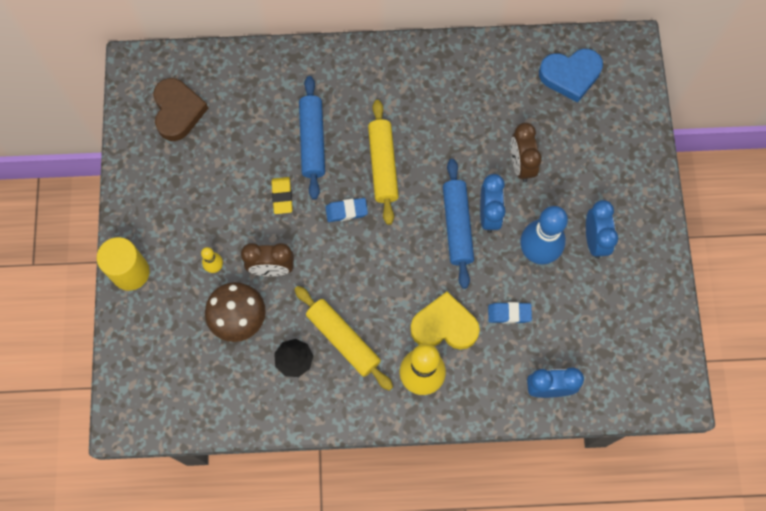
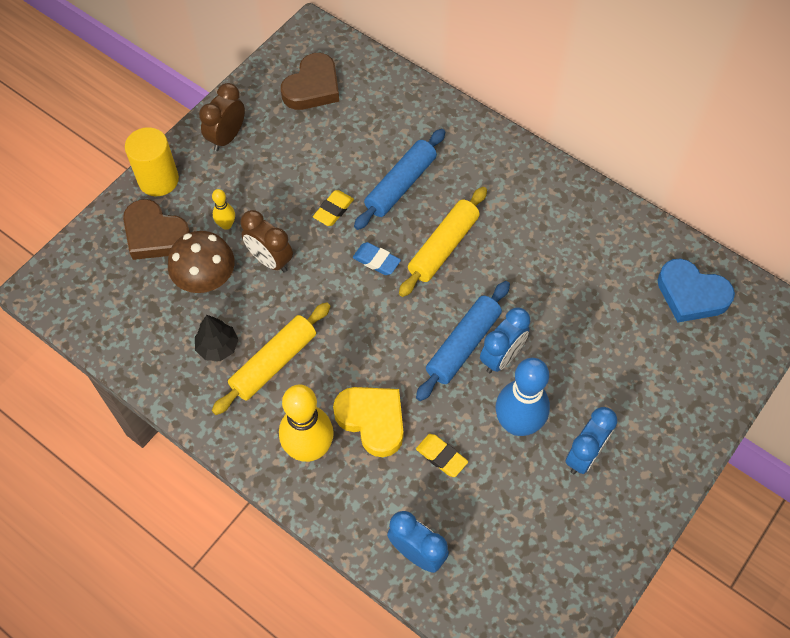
camera: 40 degrees right, 10 degrees down
yellow rolling pin [294,286,393,391] -> yellow rolling pin turned 45 degrees clockwise [212,302,330,415]
blue eraser [488,302,532,324] -> yellow eraser [416,434,468,477]
brown clock [511,123,542,182] -> brown clock moved to [199,83,245,151]
none -> brown heart [123,199,190,260]

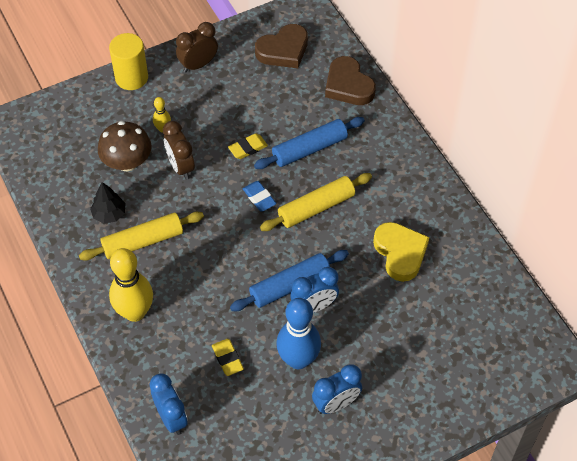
camera: 25 degrees right, 5 degrees down
brown heart [123,199,190,260] -> brown heart moved to [325,56,376,105]
yellow heart [333,387,403,457] -> yellow heart moved to [373,222,429,282]
blue heart [657,259,735,322] -> none

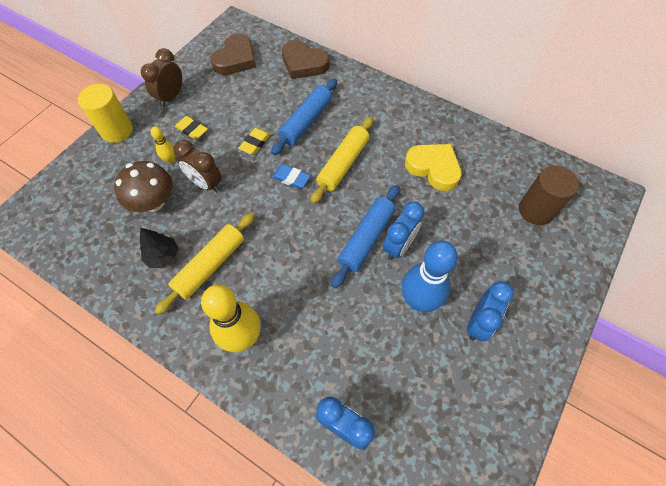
camera: 30 degrees left, 5 degrees up
yellow eraser [212,339,244,376] -> yellow eraser moved to [175,116,208,140]
none -> brown cylinder [519,166,579,225]

